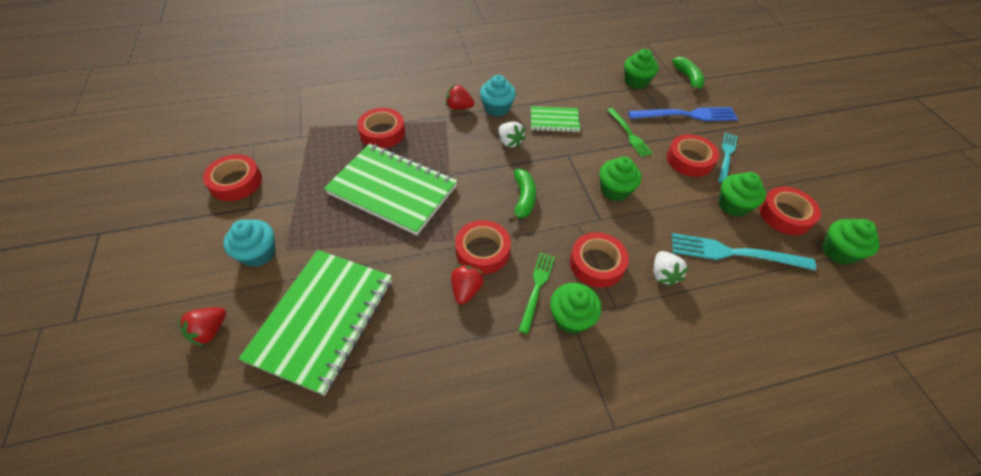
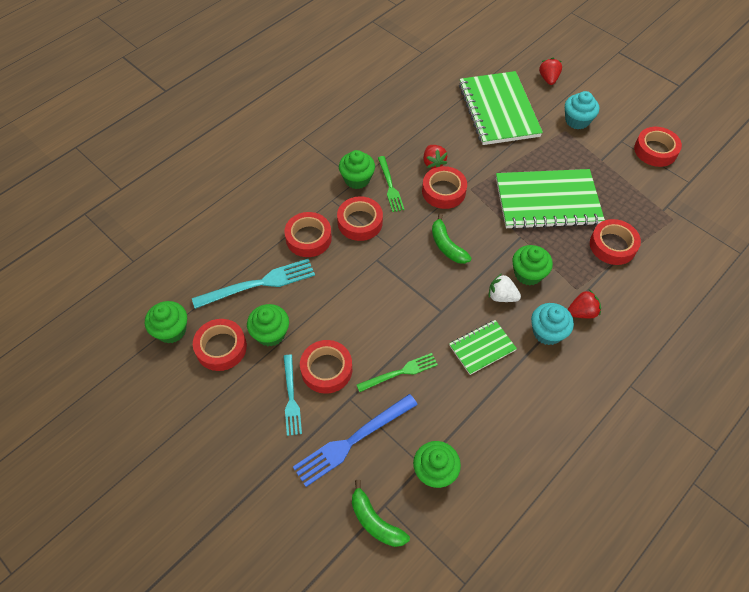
camera: 150 degrees right, 5 degrees up
green cupcake [600,157,642,201] -> green cupcake moved to [512,245,553,285]
green fork [607,108,653,157] -> green fork turned 120 degrees clockwise [357,353,438,392]
white strawberry [654,251,689,287] -> red tape [284,212,332,257]

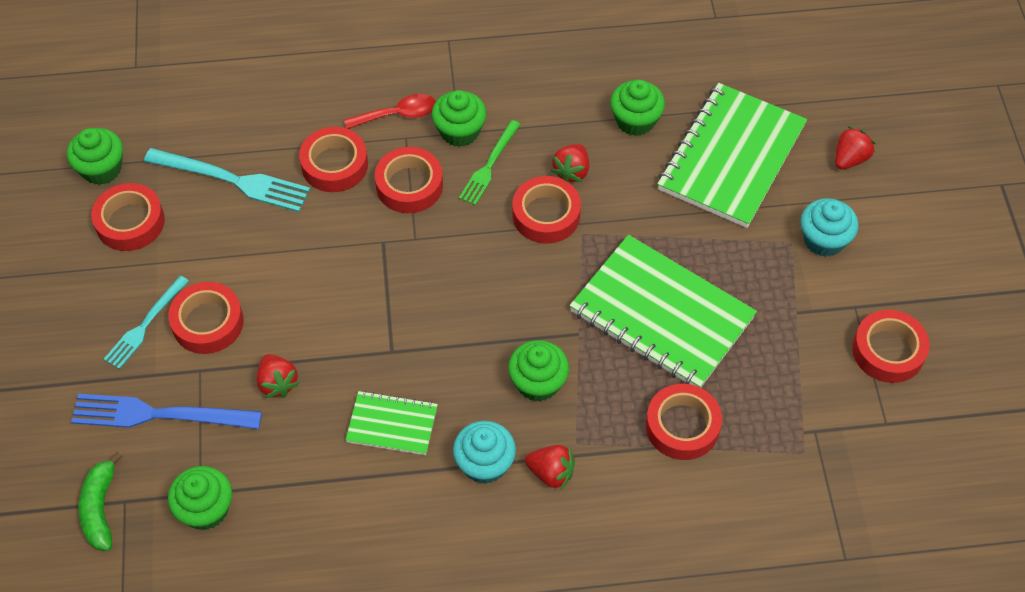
camera: 40 degrees right, 0 degrees up
green cupcake [247,304,289,347] -> green cupcake moved to [610,80,665,136]
green fork [357,353,438,392] -> red strawberry [257,354,299,398]
green banana [432,214,471,264] -> none
white strawberry [489,273,521,302] -> none
none -> red spoon [344,94,436,129]

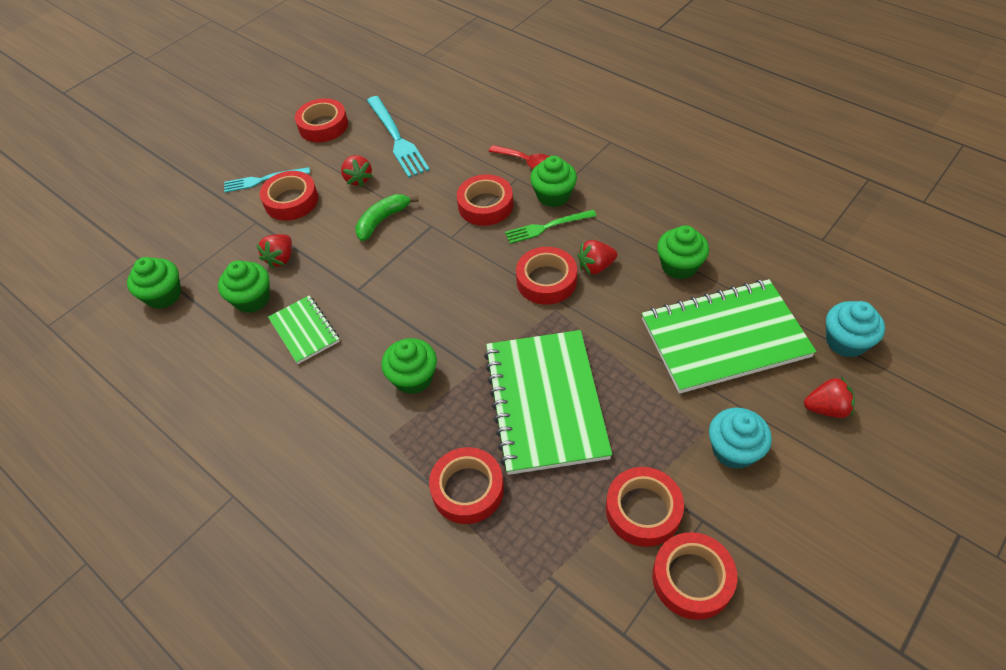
camera: 50 degrees right, 5 degrees down
green cupcake [67,128,123,185] -> green cupcake moved to [218,260,270,313]
blue fork [71,394,262,429] -> none
green banana [78,452,122,551] -> green banana moved to [355,194,419,241]
red tape [299,127,368,192] -> red tape moved to [606,467,684,547]
turquoise cupcake [453,421,516,484] -> turquoise cupcake moved to [826,301,885,357]
red strawberry [525,445,575,489] -> red strawberry moved to [341,155,373,187]

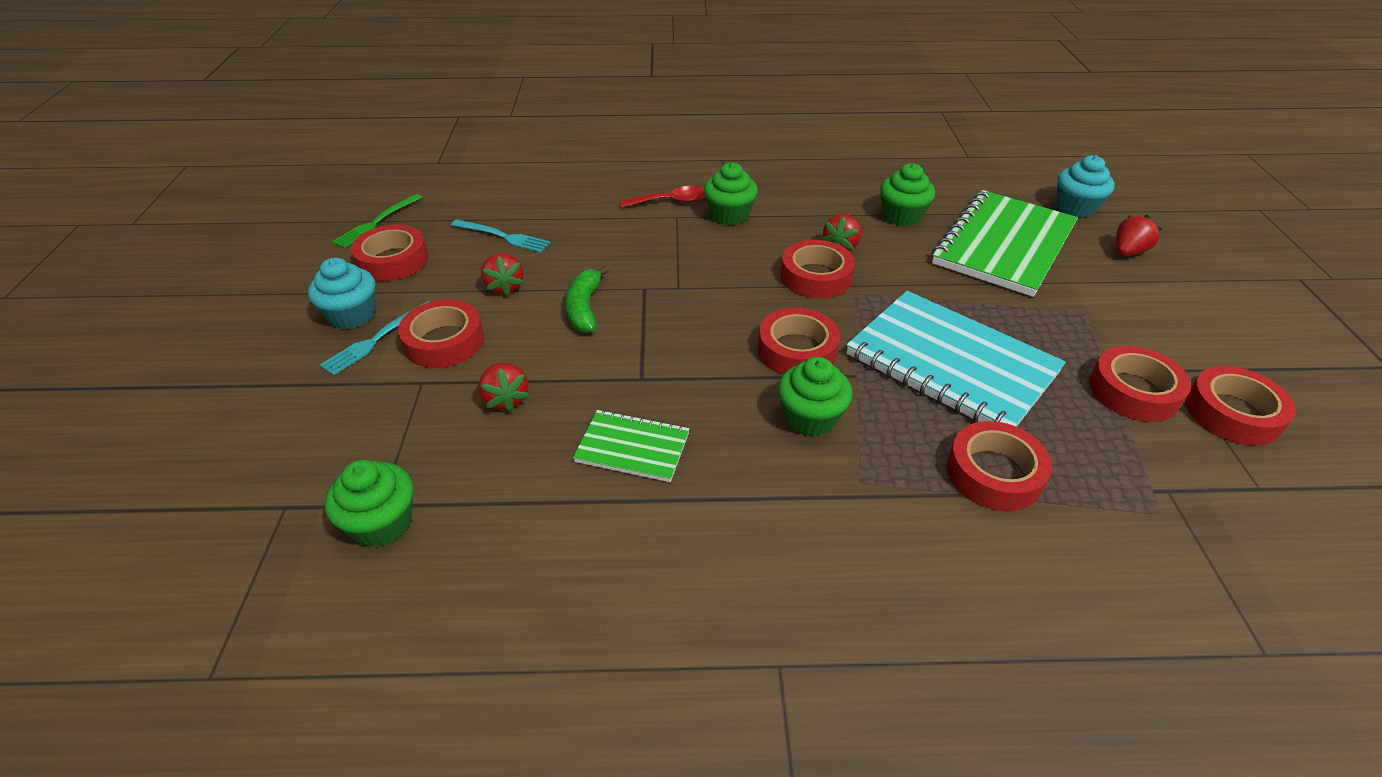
camera: 45 degrees left, 10 degrees down
green cupcake [218,260,270,313] -> none
red strawberry [341,155,373,187] -> red strawberry turned 45 degrees clockwise [481,253,524,296]
turquoise fork [367,96,430,178] -> turquoise fork [451,219,550,253], size x0.64
red tape [457,174,513,226] -> red tape moved to [758,308,840,374]
green notebook [484,330,612,475] -> turquoise notebook [846,291,1066,427]
green fork [505,210,596,244] -> green fork moved to [332,194,422,248]
turquoise cupcake [709,408,772,469] -> turquoise cupcake moved to [308,258,375,329]

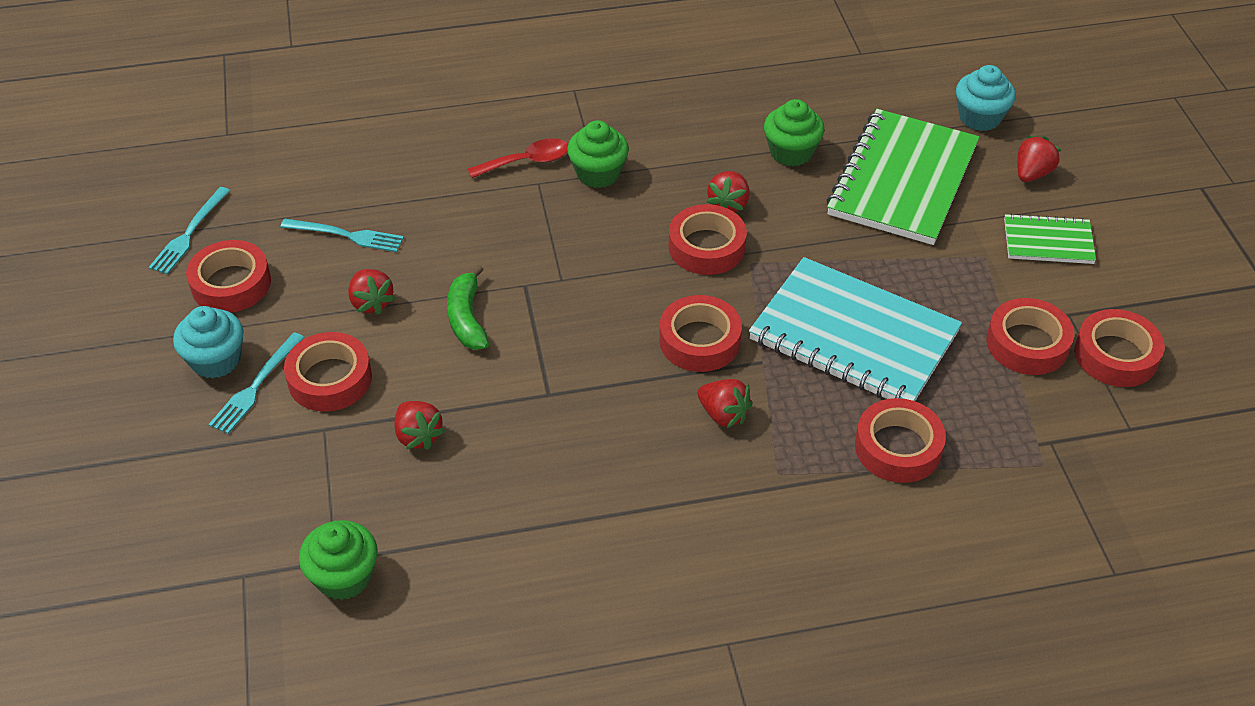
camera: 10 degrees left, 5 degrees up
green fork [332,194,422,248] -> turquoise fork [149,187,230,274]
green notebook [573,410,690,482] -> green notebook moved to [1004,213,1096,264]
green cupcake [778,357,852,437] -> red strawberry [698,379,753,428]

